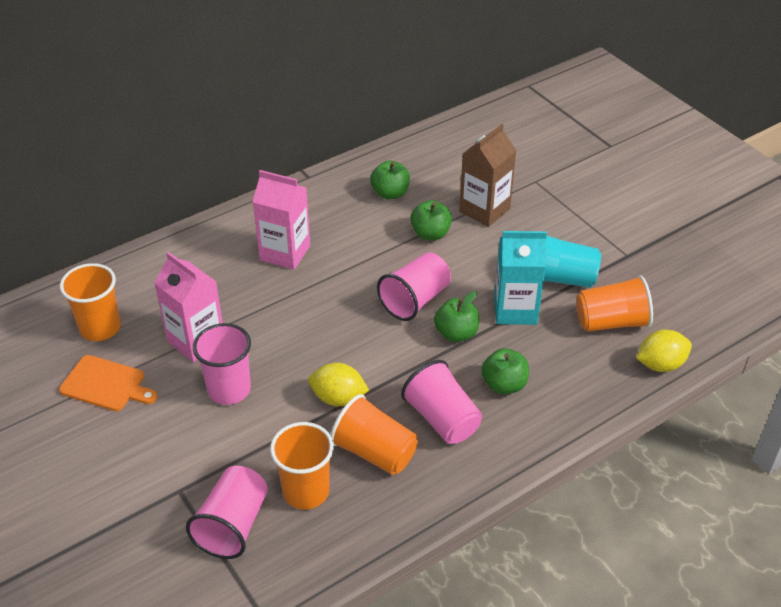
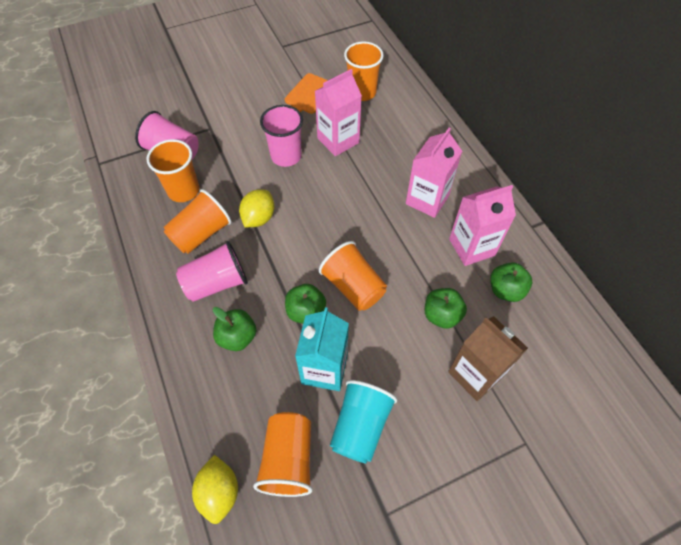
camera: 100 degrees right, 15 degrees up
pink cup [377,252,451,321] -> orange cup [319,241,387,311]
none -> pink carton [449,185,516,266]

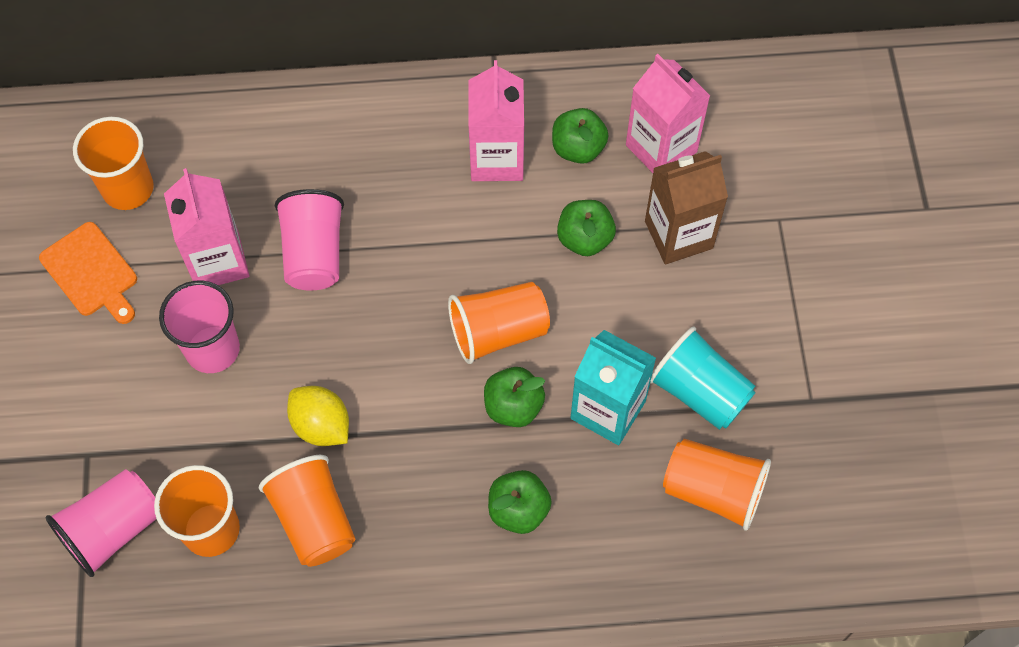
camera: 70 degrees left, 5 degrees up
pink cup [176,241,248,302] -> pink cup moved to [275,189,344,290]
yellow lemon [192,455,238,524] -> none
pink carton [406,127,462,218] -> pink carton moved to [626,54,710,173]

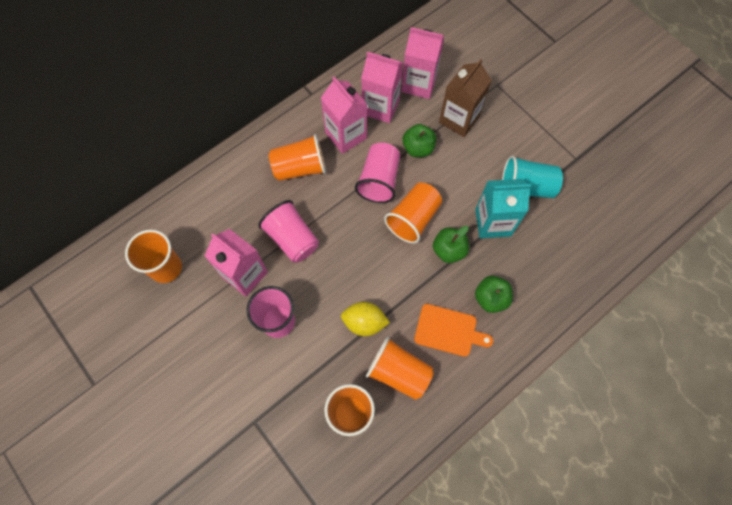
camera: 35 degrees left, 5 degrees up
orange cutting board [39,222,137,324] -> orange cutting board moved to [414,304,493,357]
pink cup [46,469,156,577] -> pink cup moved to [355,143,400,203]
green apple [552,108,609,164] -> pink carton [361,52,403,123]
orange cup [663,439,771,531] -> orange cup moved to [269,134,326,181]

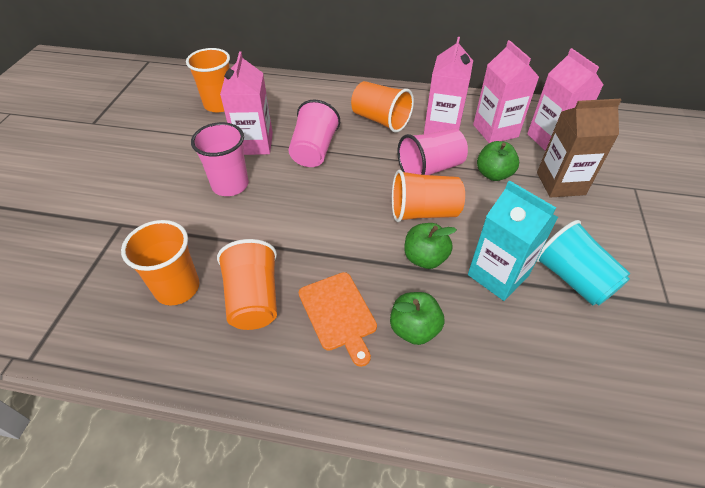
camera: 50 degrees right, 20 degrees down
yellow lemon [341,302,390,336] -> none

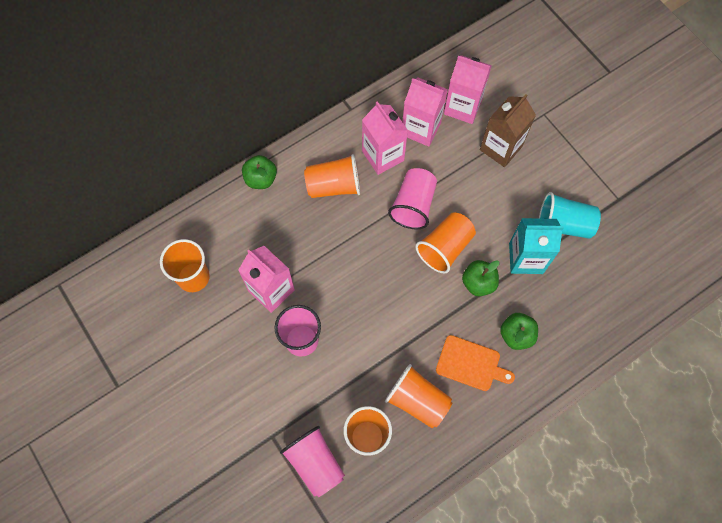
camera: 45 degrees left, 20 degrees up
pink cup [288,99,340,167] -> pink cup moved to [280,426,345,497]
green apple [477,141,519,181] -> green apple moved to [242,155,277,189]

